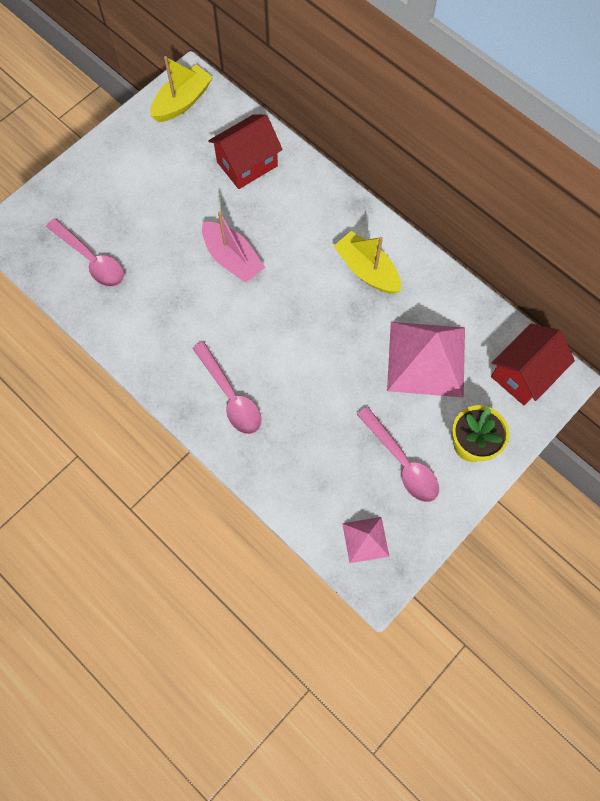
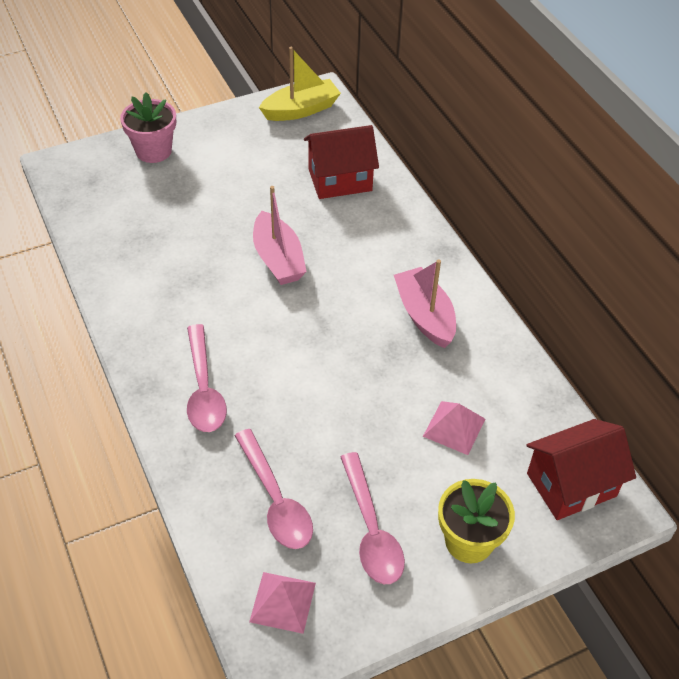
camera: 20 degrees right, 20 degrees down
pink spoon [46,218,124,287] -> pink spoon moved to [234,429,313,549]
yellow boat [333,231,401,294] -> pink boat [394,259,456,348]
pink pyramid [387,322,465,397] -> pink pyramid [423,401,486,455], size x0.50
none -> pink flower pot [120,92,176,163]

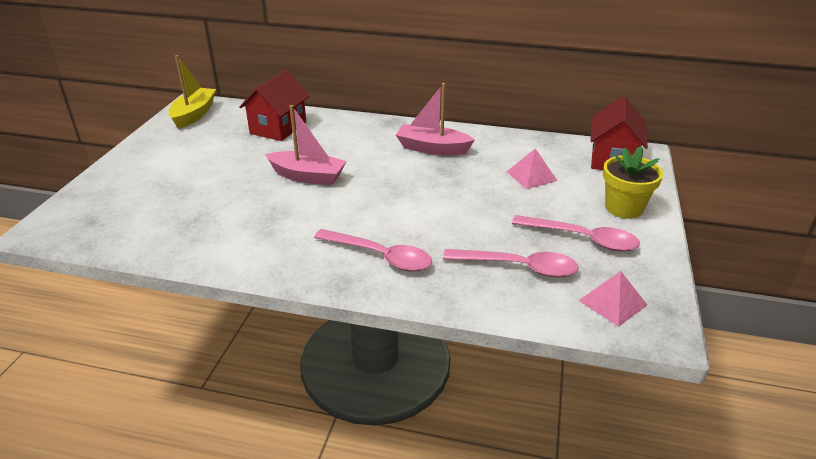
camera: 50 degrees left, 15 degrees down
pink flower pot [120,92,176,163] -> none

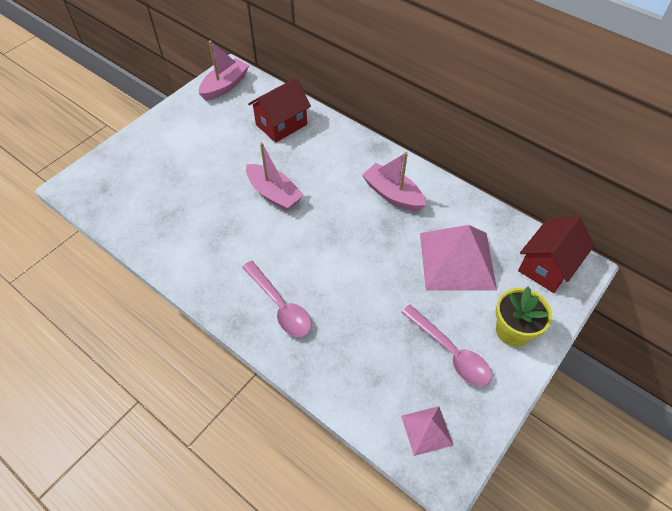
camera: 25 degrees right, 20 degrees up
yellow boat [168,55,216,129] -> pink boat [199,41,249,101]
pink spoon [443,249,579,278] -> none
pink pyramid [506,148,558,189] -> pink pyramid [420,225,497,290], size x2.02

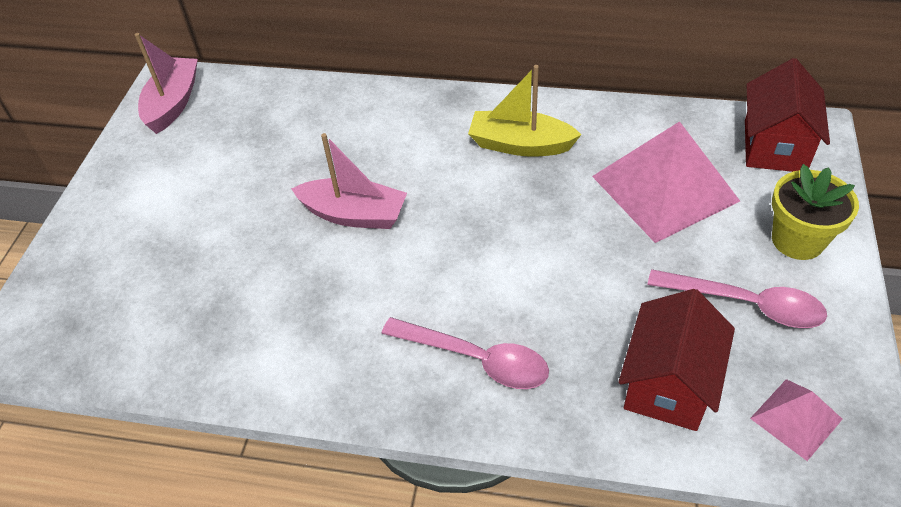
camera: 25 degrees left, 5 degrees down
red house [248,78,311,143] -> red house moved to [619,289,735,431]
pink boat [362,152,426,211] -> yellow boat [468,65,582,157]

